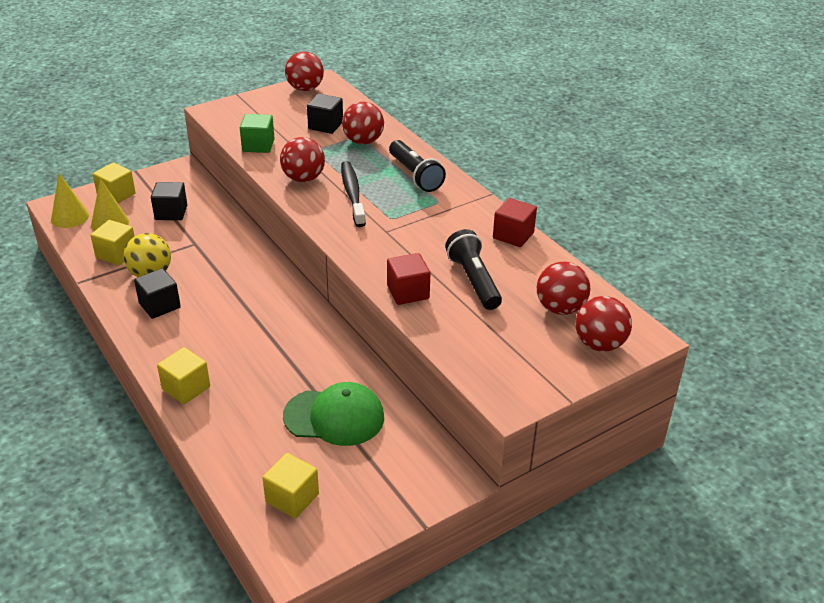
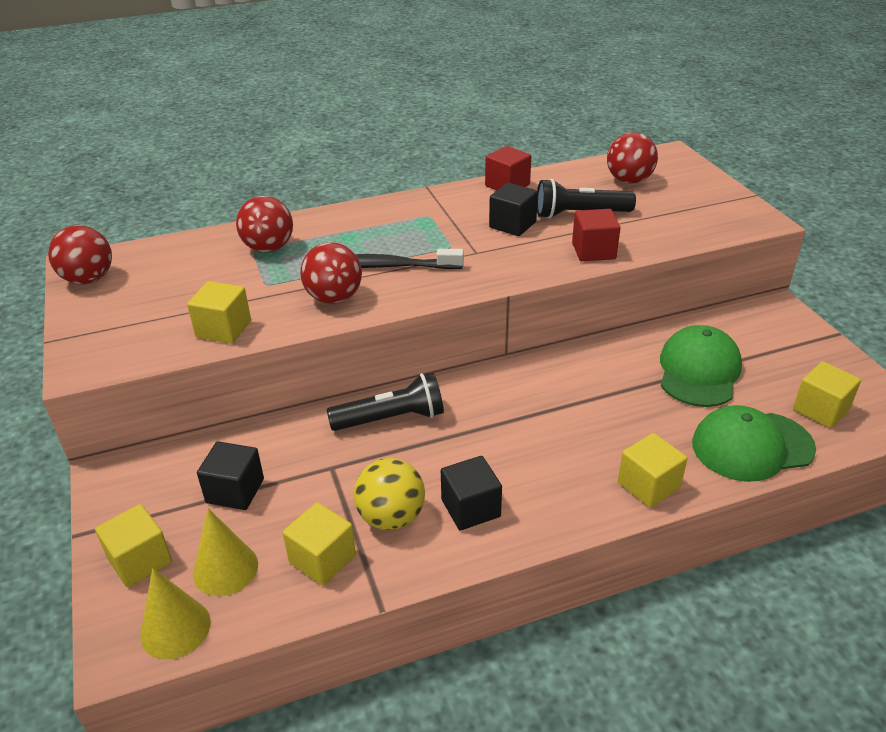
camera: 75 degrees left, 0 degrees up
green cube [240,114,275,153] -> yellow cube [187,281,251,344]
black cube [307,94,343,134] -> black cube moved to [489,183,538,236]
black flashlight [389,140,446,192] -> black flashlight moved to [327,372,444,431]
red ball [575,296,632,352] -> none
none -> green cap [692,405,816,482]

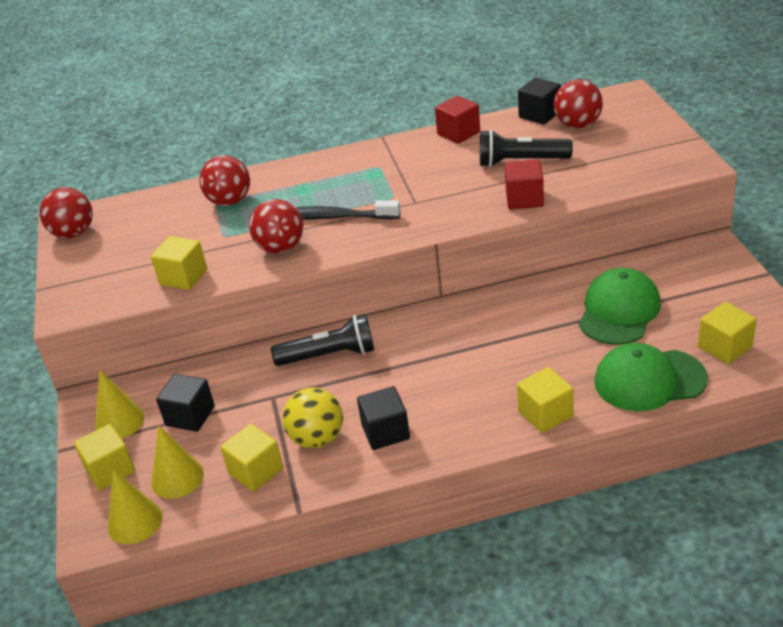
camera: 10 degrees right, 0 degrees up
black cube [489,183,538,236] -> black cube moved to [518,78,561,125]
none -> yellow cone [95,370,144,439]

